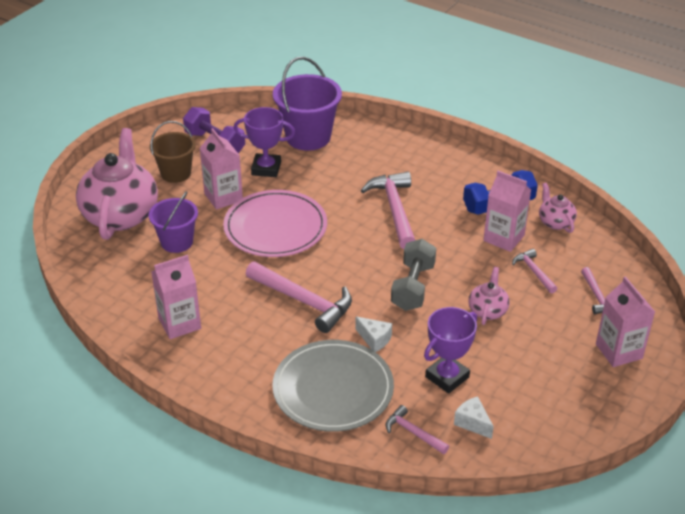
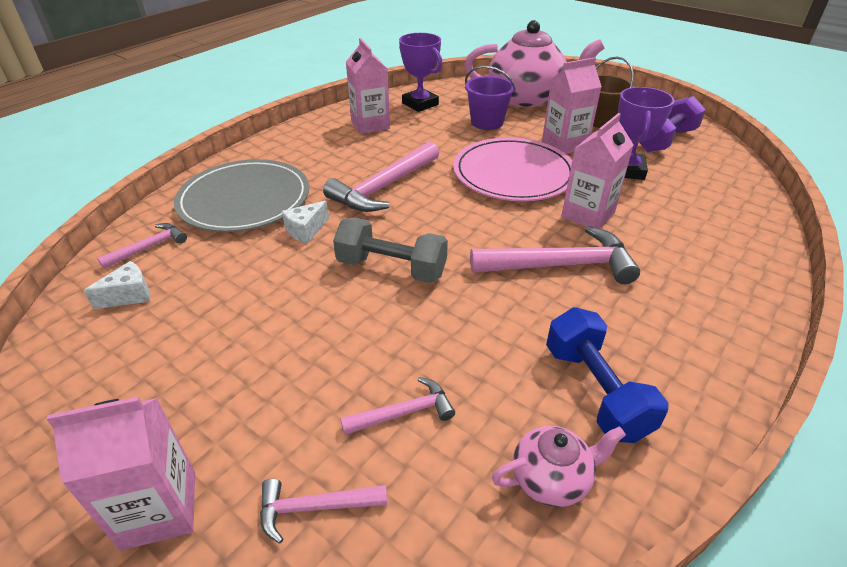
camera: 95 degrees right, 0 degrees up
purple bucket [273,57,342,151] -> none
purple trophy [424,307,477,394] -> purple trophy moved to [399,33,443,112]
pink teapot [468,267,510,325] -> none
pink carton [483,171,531,252] -> pink carton moved to [561,113,634,229]

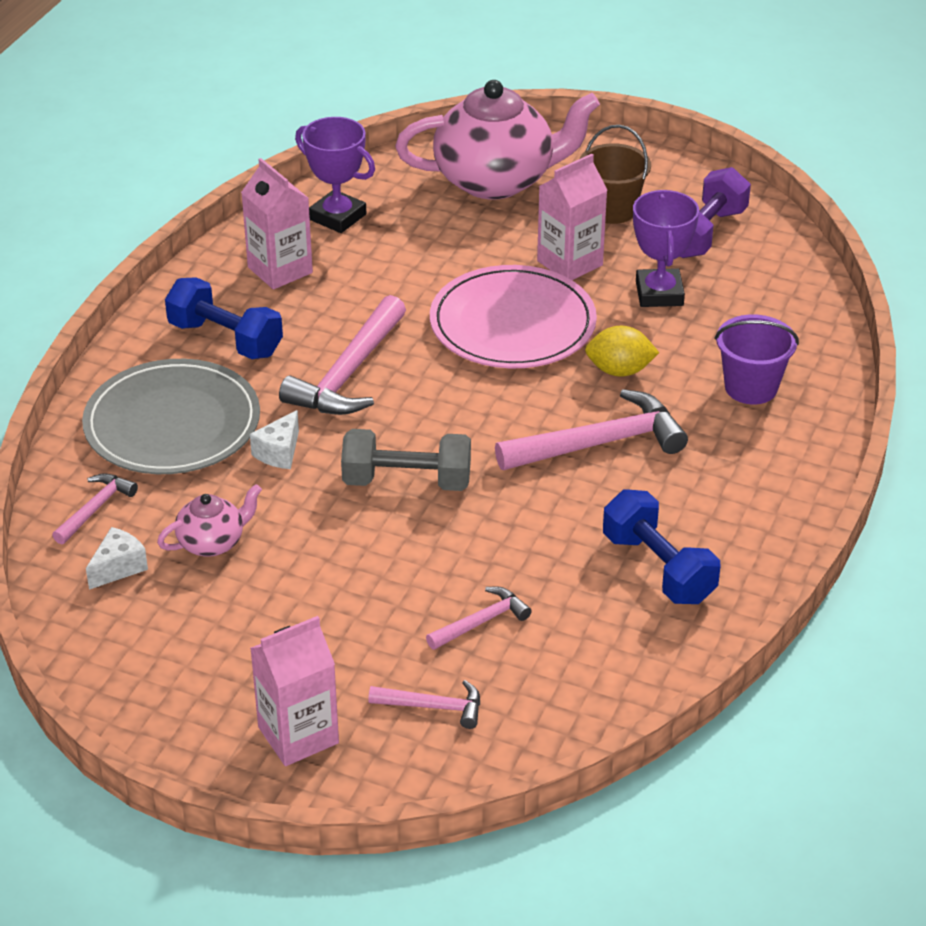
camera: 15 degrees left, 0 degrees up
pink hammer [260,479,387,543] -> pink hammer turned 150 degrees counterclockwise [368,680,480,729]
purple bucket [465,66,516,130] -> purple bucket moved to [715,314,799,404]
pink teapot [492,426,626,507] -> pink teapot moved to [157,484,262,557]
pink carton [561,113,634,229] -> yellow lemon [585,326,659,377]
none -> blue dumbbell [165,277,283,359]

